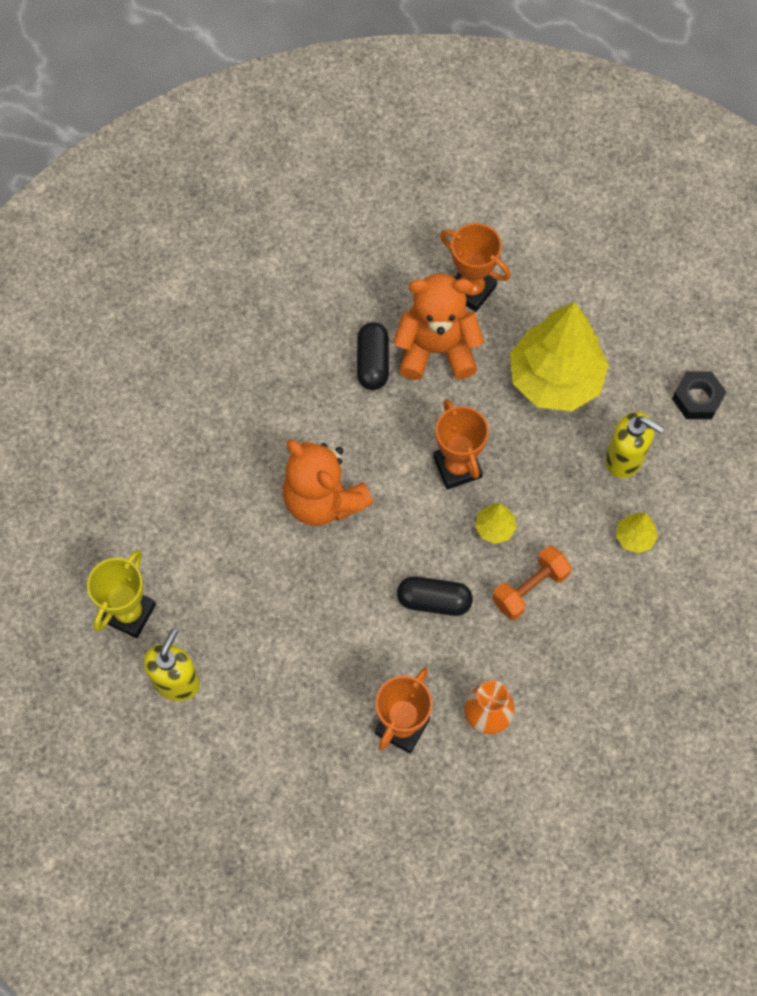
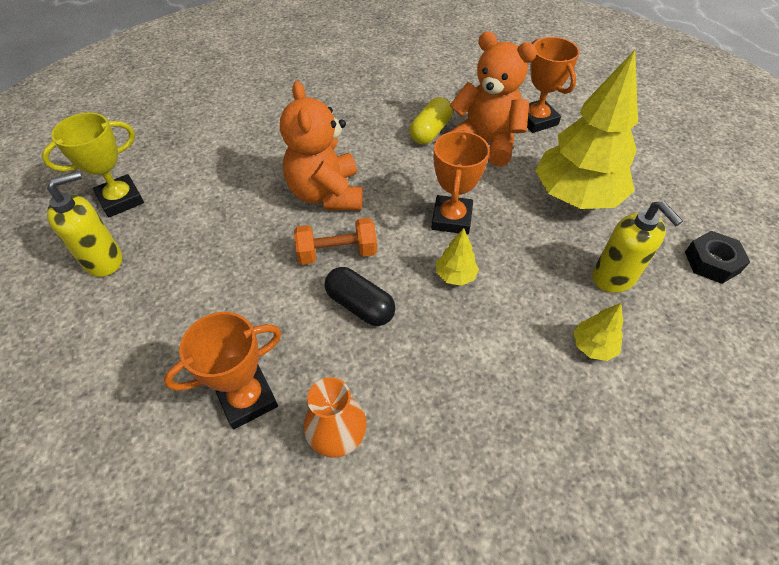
camera: 30 degrees right, 15 degrees down
black capsule [357,322,389,390] -> yellow capsule [410,97,453,145]
orange dumbbell [492,545,572,620] -> orange dumbbell moved to [294,218,377,265]

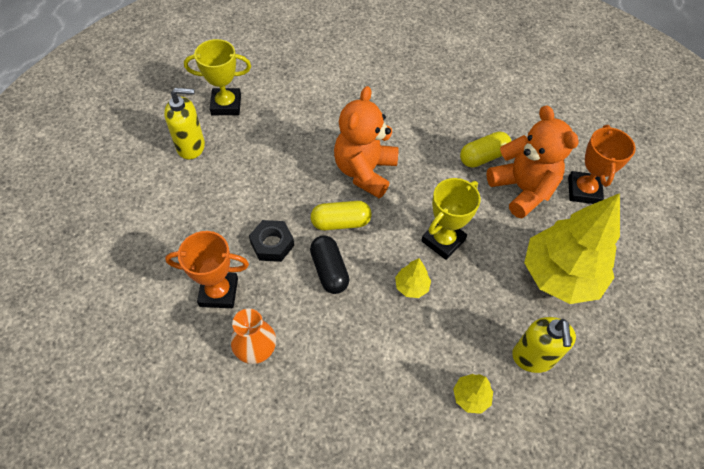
camera: 30 degrees right, 5 degrees up
orange dumbbell [294,218,377,265] -> yellow capsule [311,201,372,230]
orange trophy [431,130,490,234] -> yellow trophy [421,178,481,260]
black nut [685,231,750,284] -> black nut moved to [249,220,294,262]

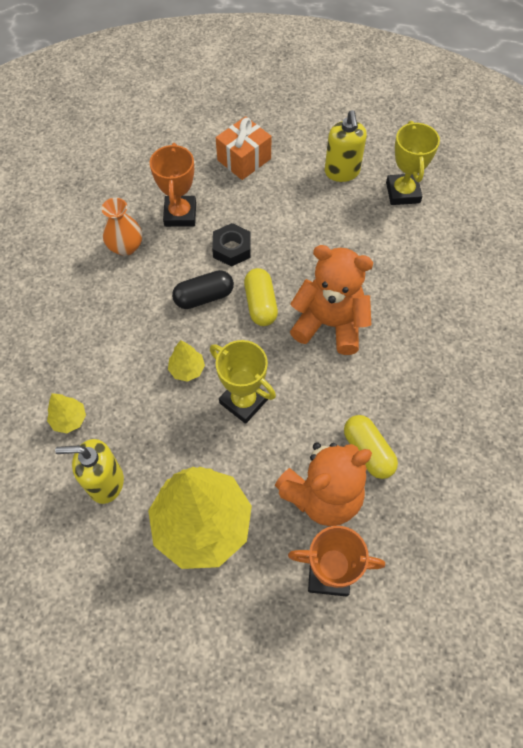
camera: 90 degrees right, 5 degrees up
none -> orange gift [216,116,272,180]

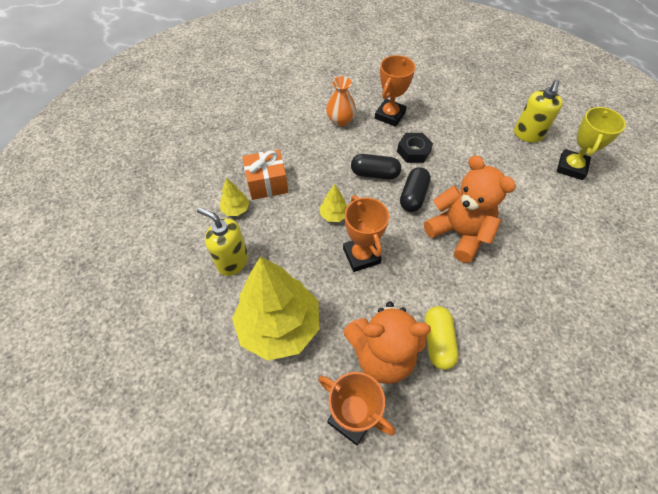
camera: 30 degrees right, 5 degrees down
yellow trophy [210,340,276,424] -> orange trophy [343,195,389,272]
orange gift [216,116,272,180] -> orange gift moved to [242,149,288,200]
yellow capsule [244,268,278,326] -> black capsule [400,167,431,212]

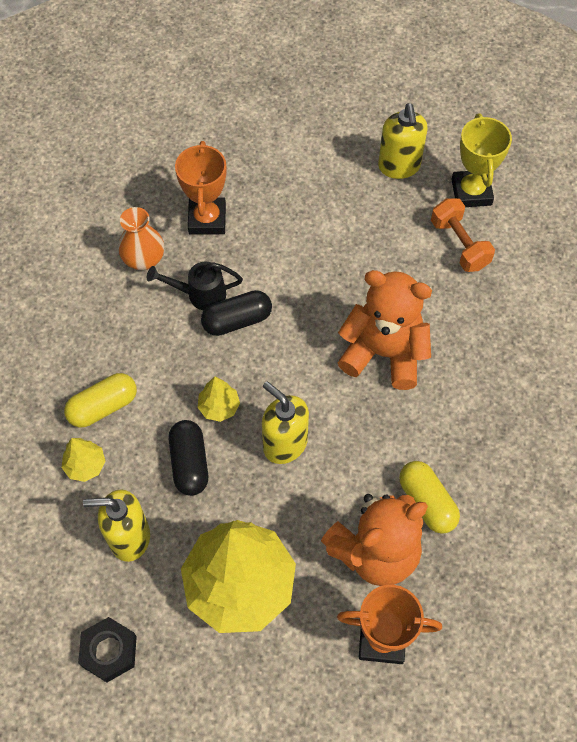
camera: 30 degrees left, 5 degrees up
orange gift [242,149,288,200] -> yellow capsule [64,373,137,428]
orange trophy [343,195,389,272] -> yellow soap dispenser [262,381,309,464]
black nut [397,133,433,163] -> black nut moved to [78,617,137,682]
black capsule [400,167,431,212] -> black capsule moved to [169,420,208,496]
none -> black watering can [147,262,243,310]
none -> orange dumbbell [431,198,495,272]

